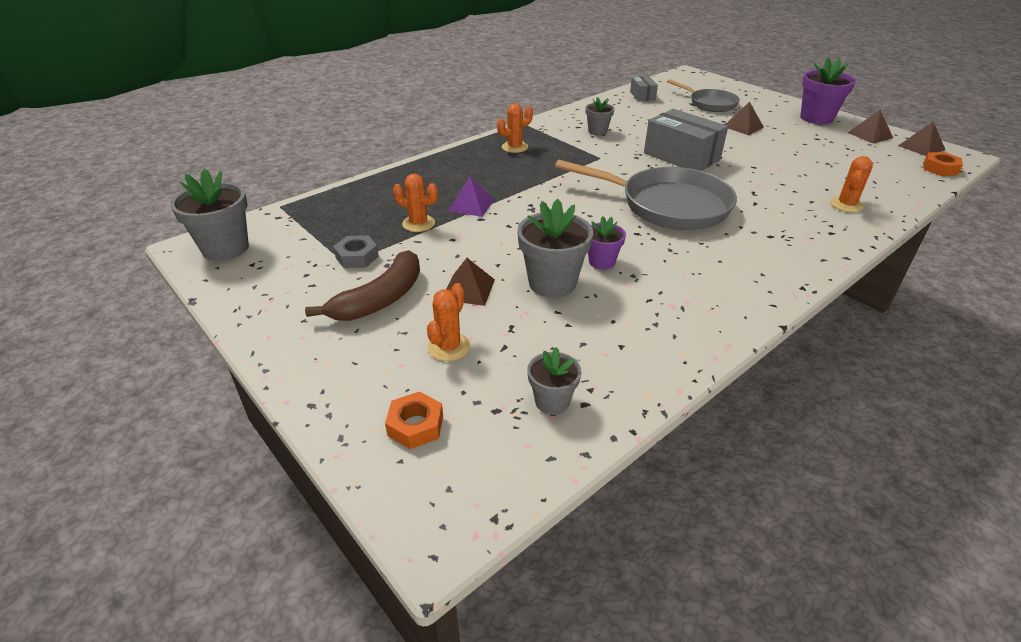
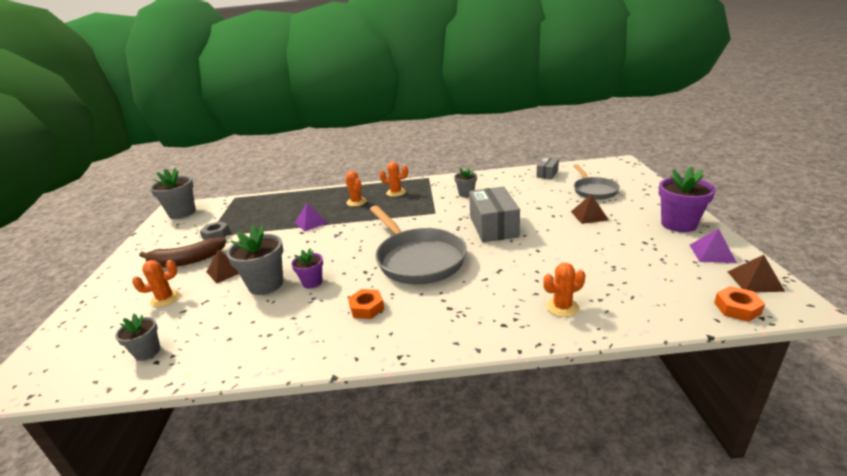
camera: 40 degrees right, 10 degrees down
orange nut [385,391,443,449] -> orange nut moved to [348,289,384,319]
orange cactus [393,174,438,232] -> orange cactus moved to [345,171,367,207]
brown pyramid [848,110,893,144] -> purple pyramid [690,229,737,263]

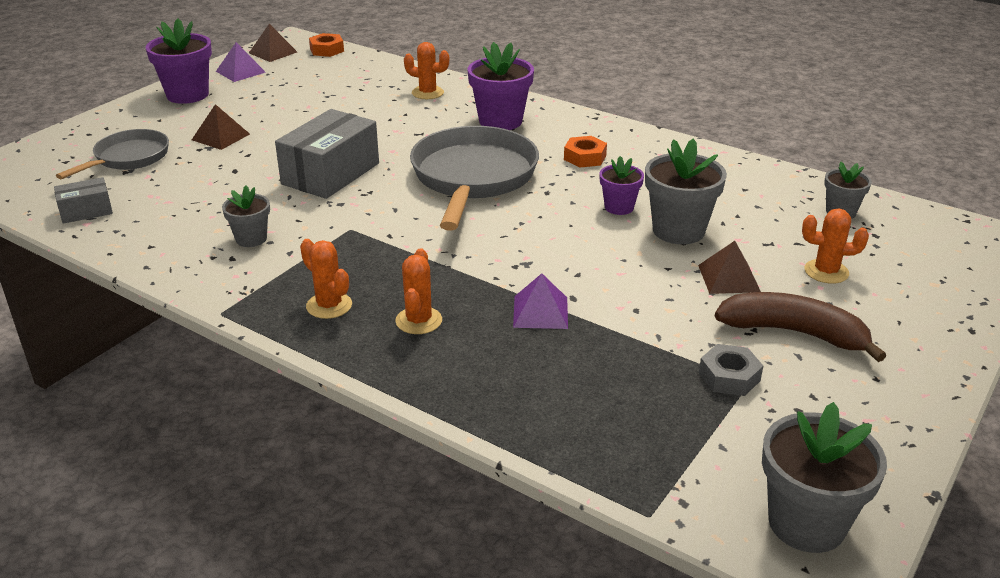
camera: 145 degrees left, 5 degrees up
none -> purple flower pot [468,42,534,130]

